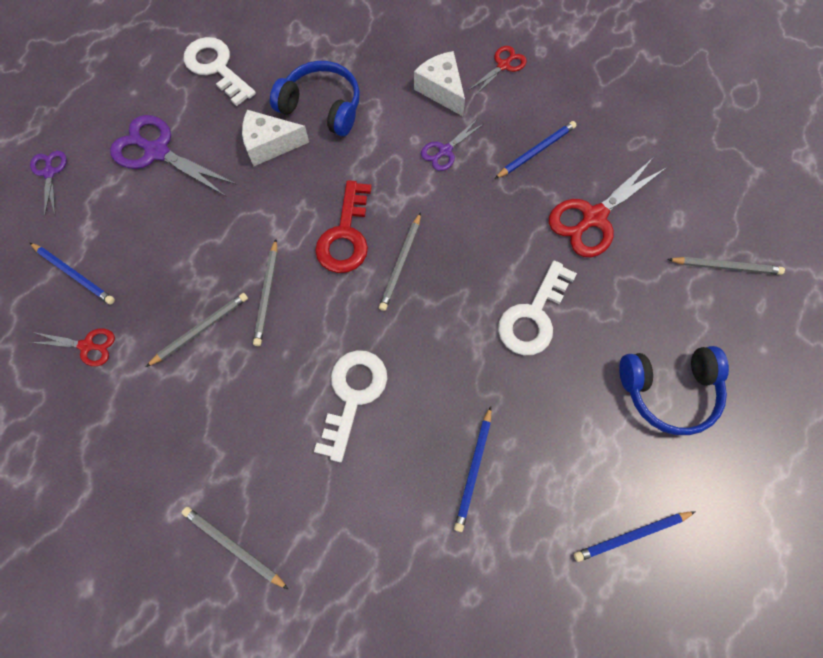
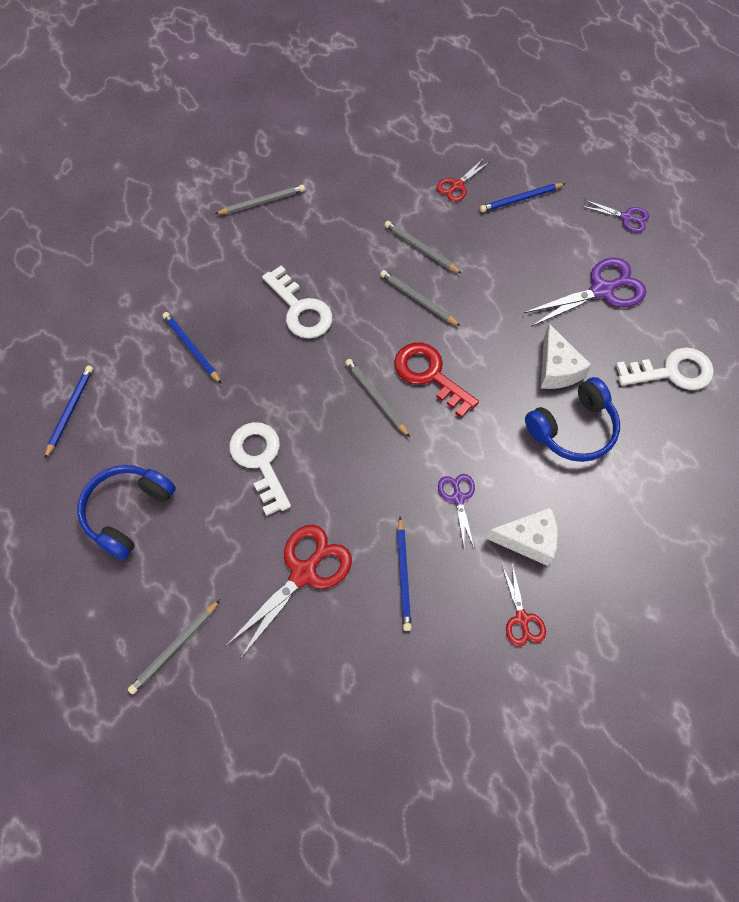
camera: 125 degrees right, 5 degrees down
grey pencil [146,293,248,367] -> grey pencil turned 135 degrees clockwise [385,221,462,274]
white cheese [242,110,309,166] -> white cheese turned 135 degrees clockwise [541,324,591,389]
red scissors [549,158,667,257] -> red scissors turned 45 degrees clockwise [226,525,352,659]

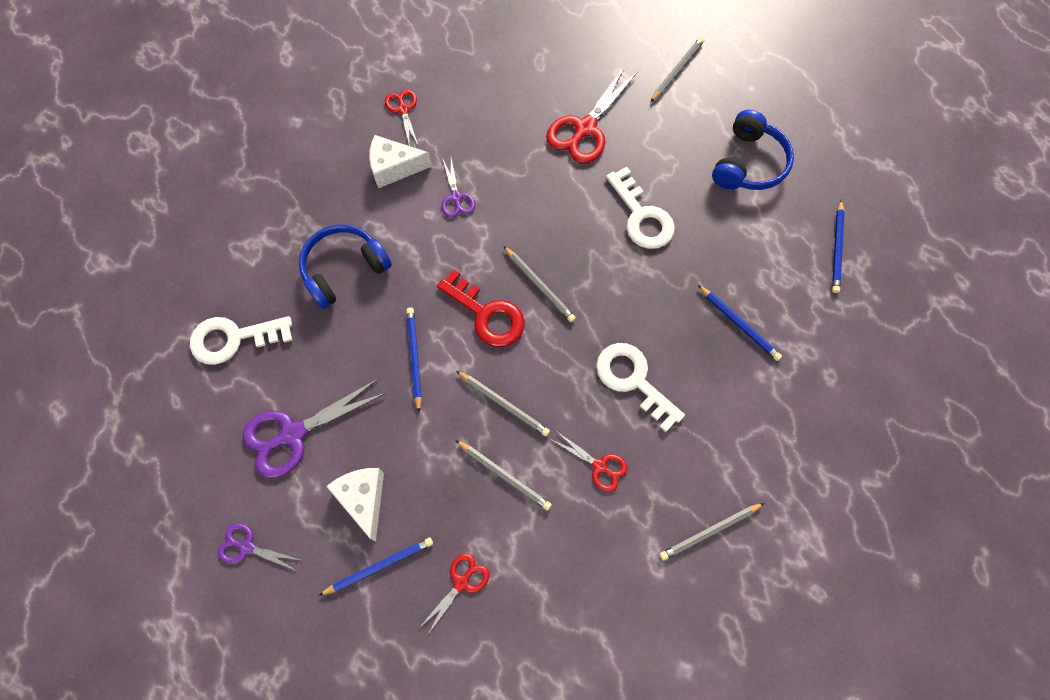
camera: 175 degrees right, 5 degrees up
blue pencil [397,517,412,631] -> blue pencil moved to [406,308,422,413]
white cheese [541,324,591,389] -> white cheese moved to [326,468,384,541]
none -> red scissors [552,432,628,492]

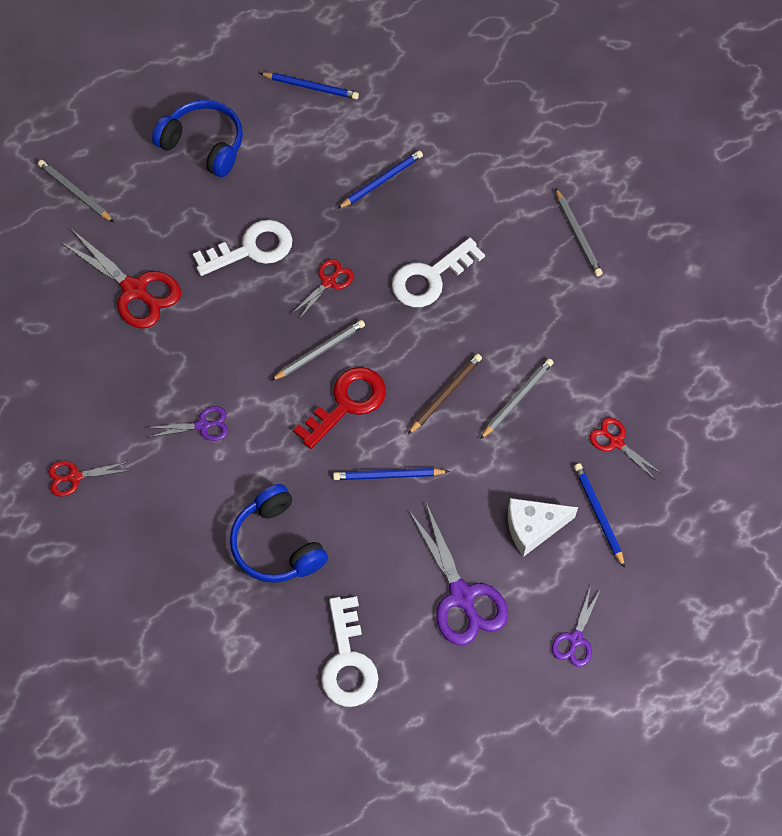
camera: 85 degrees left, 5 degrees down
white cheese [369,135,432,188] -> none
grey pencil [456,371,550,436] -> brown pencil [408,354,482,434]
red scissors [552,432,628,492] -> red scissors moved to [291,259,354,319]

